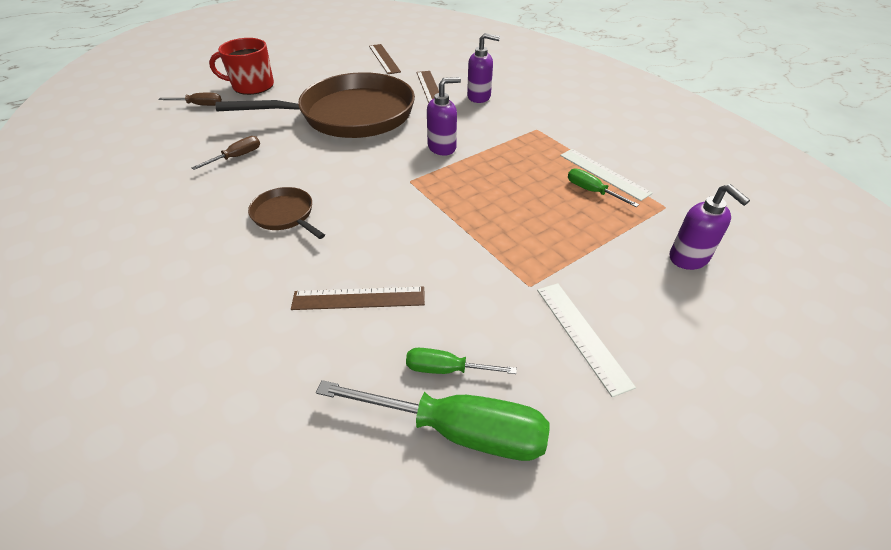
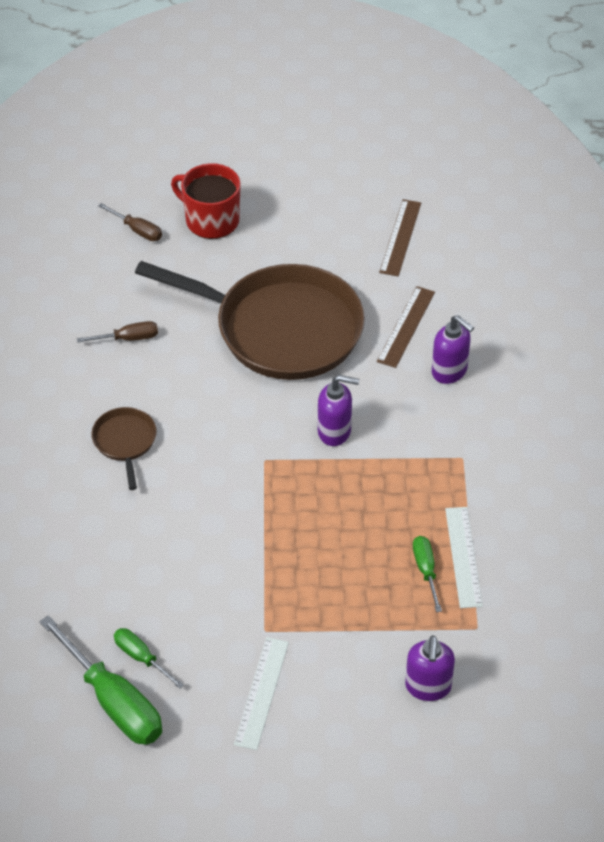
camera: 35 degrees right, 5 degrees up
brown ruler [291,286,425,310] -> none

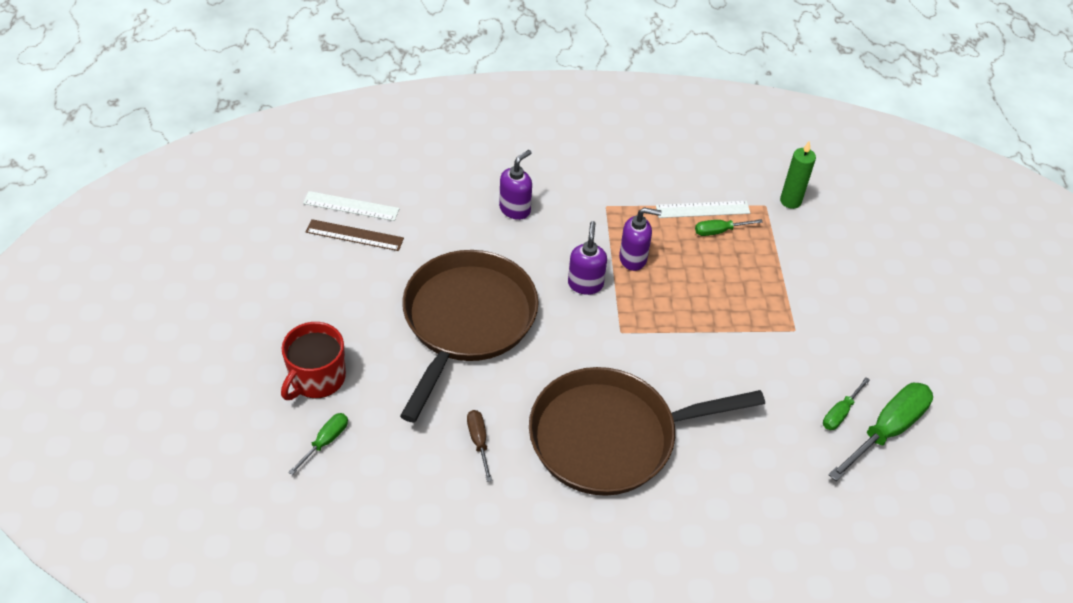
camera: 95 degrees left, 0 degrees up
brown pan [92,407,157,490] -> brown pan [529,367,765,496], size x2.34
brown screwdriver [98,203,162,241] -> green screwdriver [288,413,348,475]
white ruler [234,637,289,750] -> white ruler moved to [303,191,400,221]
brown ruler [377,286,435,368] -> none
purple soap dispenser [405,635,455,701] -> purple soap dispenser moved to [619,208,662,271]
none -> green candle [780,141,816,209]

